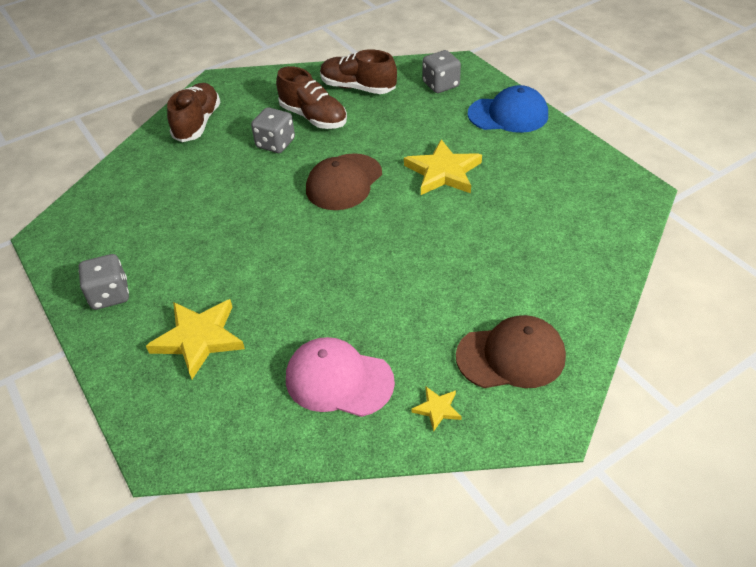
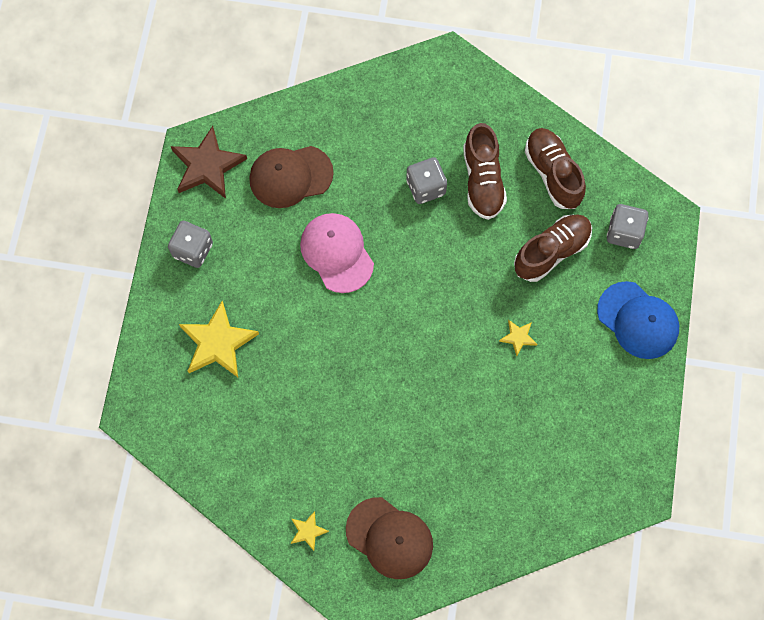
camera: 40 degrees right, 25 degrees up
brown shoe [167,83,221,142] -> brown shoe moved to [514,214,592,282]
pink cap [286,337,395,417] -> pink cap moved to [300,213,374,293]
brown cap [306,153,382,210] -> brown cap moved to [249,146,334,208]
yellow star [404,139,482,195] -> yellow star [499,320,537,356], size x0.48
none -> brown star [171,126,247,199]

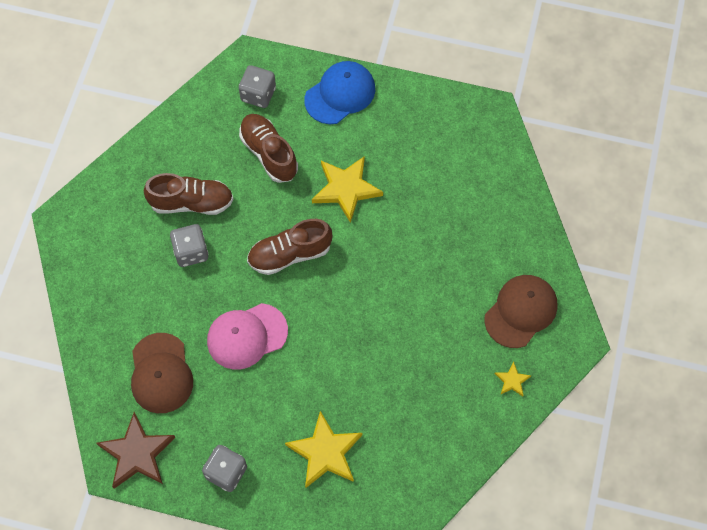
camera: 85 degrees left, 5 degrees down
yellow star [499,320,537,356] -> yellow star [312,156,383,223], size x2.09
brown shoe [525,128,586,209] -> brown shoe moved to [247,219,333,275]

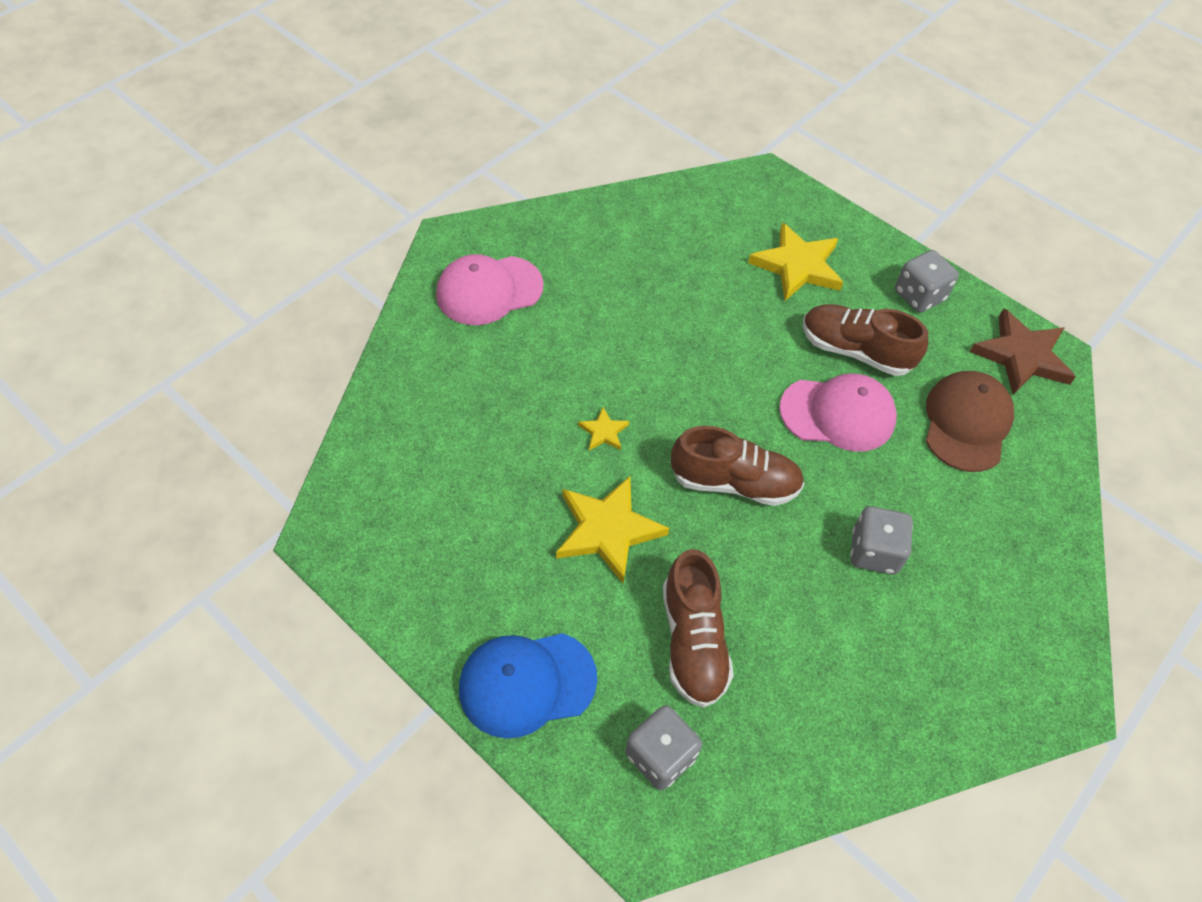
camera: 155 degrees left, 10 degrees down
brown shoe [144,173,234,215] -> brown shoe moved to [803,304,928,376]
brown cap [484,275,557,348] -> pink cap [436,254,544,325]
yellow star [495,362,531,397] -> yellow star moved to [578,407,629,450]

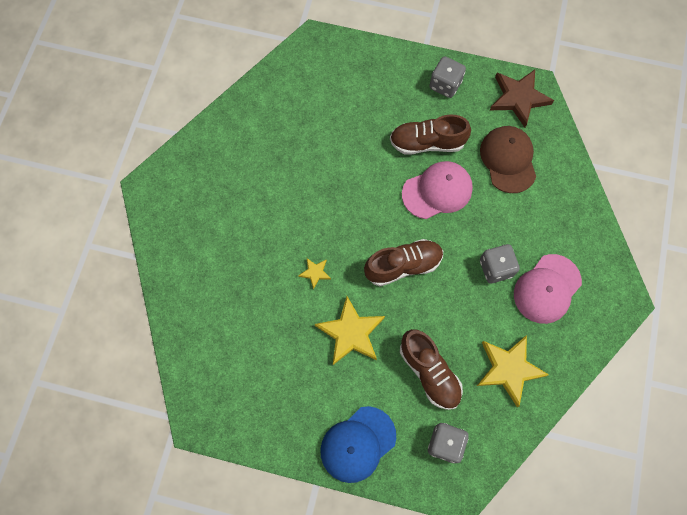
camera: 25 degrees left, 15 degrees up
pink cap [436,254,544,325] -> pink cap moved to [514,254,582,324]
yellow star [748,222,843,301] -> yellow star moved to [477,335,549,407]

